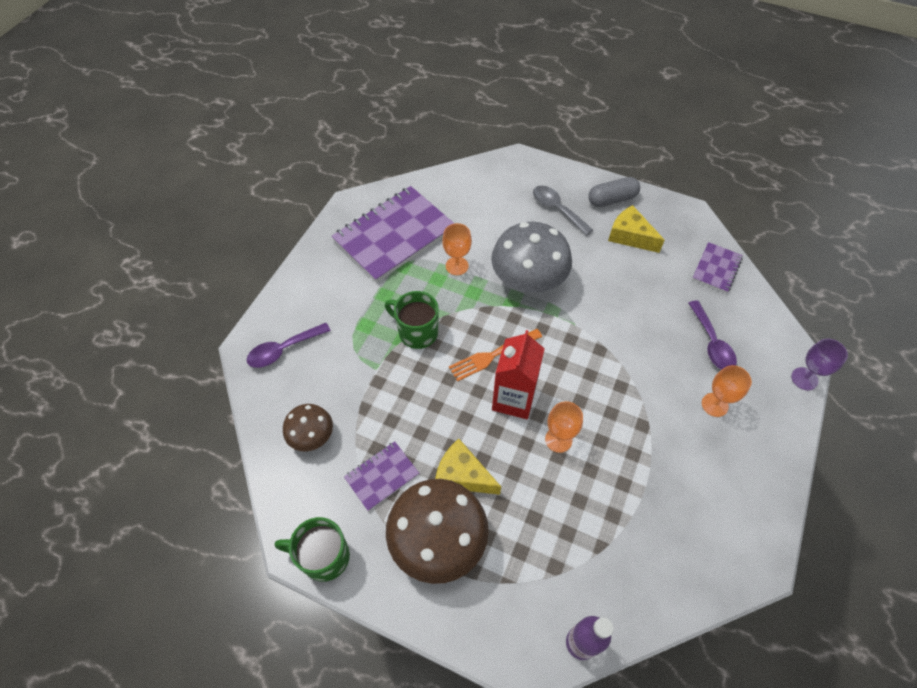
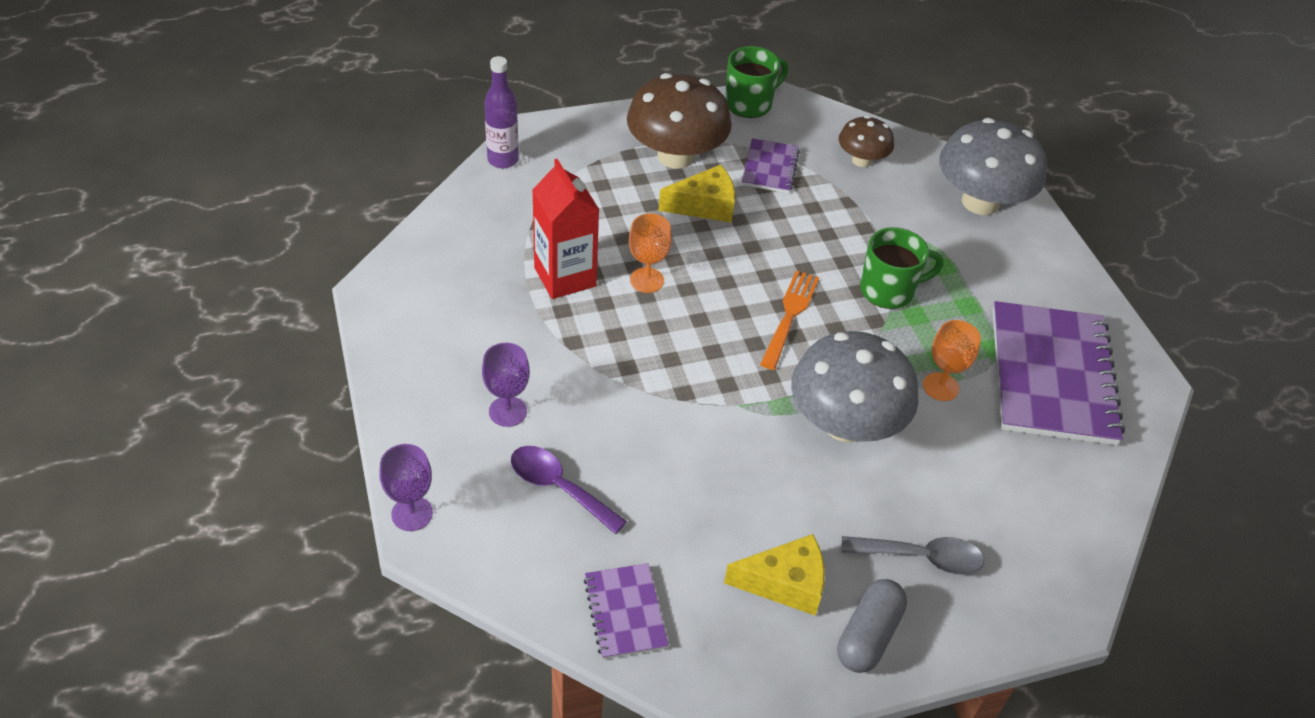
camera: 135 degrees right, 10 degrees down
purple spoon [247,323,331,368] -> grey mushroom [939,118,1047,215]
red carton [492,330,545,419] -> red carton moved to [532,159,599,299]
orange goblet [702,365,752,417] -> purple goblet [482,343,530,427]

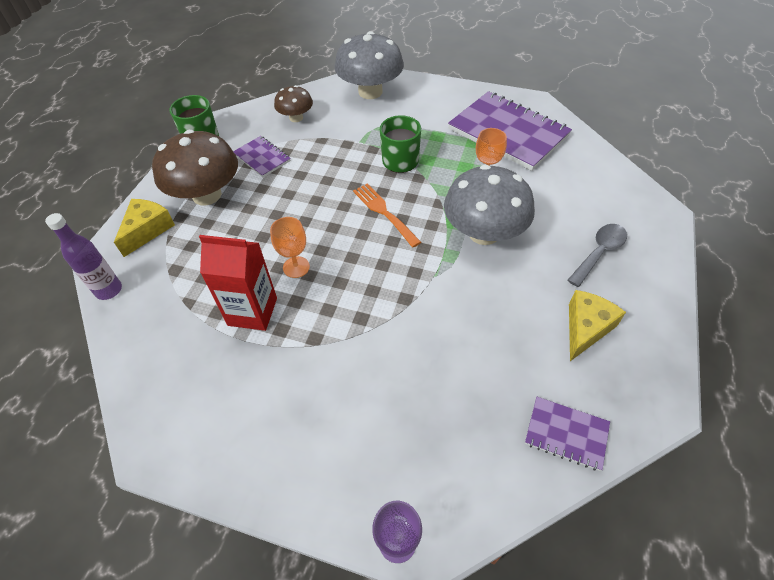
camera: 50 degrees left, 5 degrees up
purple goblet [482,343,530,427] -> none
purple spoon [511,446,627,534] -> none
yellow cheese [658,164,735,223] -> yellow cheese moved to [114,199,175,257]
grey capsule [837,579,907,673] -> none

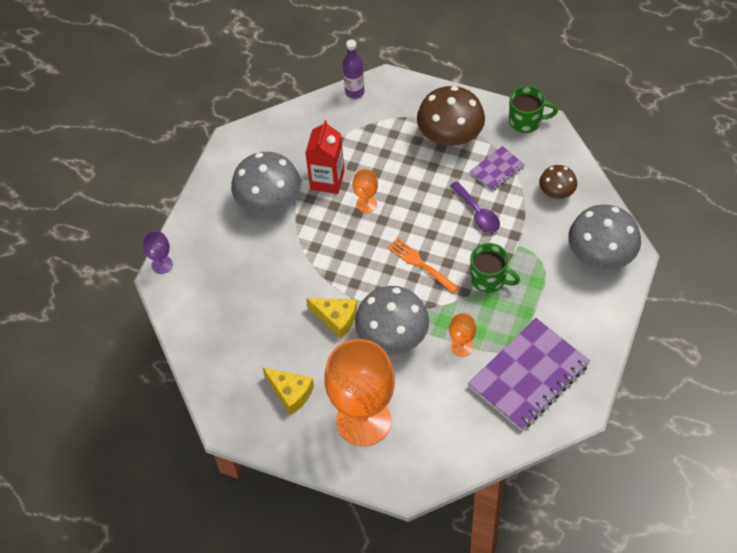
camera: 95 degrees right, 5 degrees up
yellow cheese [114,199,175,257] -> yellow cheese moved to [306,298,357,339]
orange fork [353,183,421,247] -> orange fork turned 105 degrees counterclockwise [387,237,459,294]
purple notebook [525,397,610,471] -> none
grey spoon [568,224,627,287] -> orange goblet [324,339,395,446]
none -> grey mushroom [231,152,301,214]
none -> purple spoon [450,181,500,232]

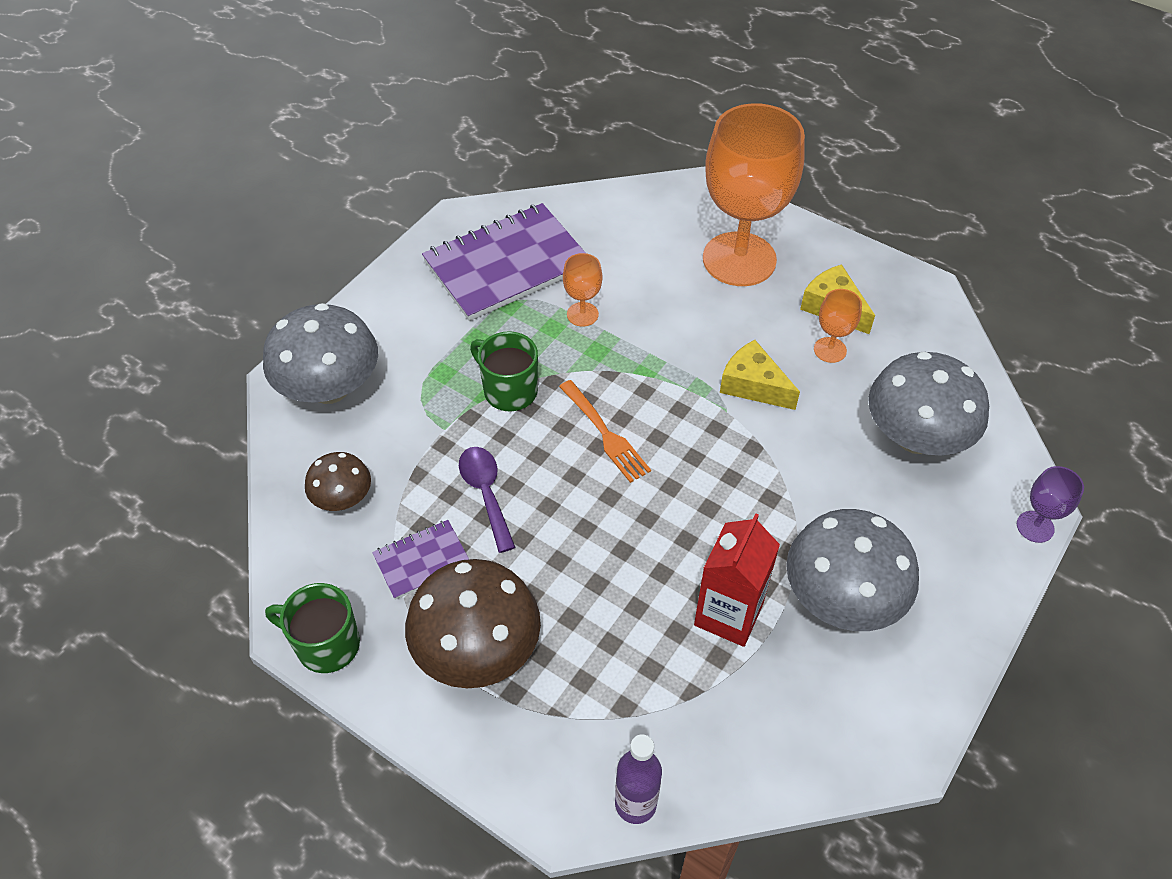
camera: 170 degrees left, 5 degrees down
orange goblet [352,169,378,213] -> orange goblet moved to [814,289,862,363]
grey mushroom [355,286,429,355] -> grey mushroom moved to [868,352,989,456]

